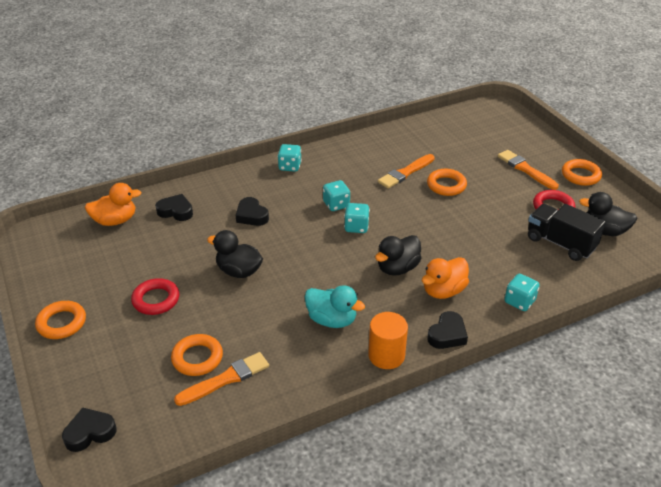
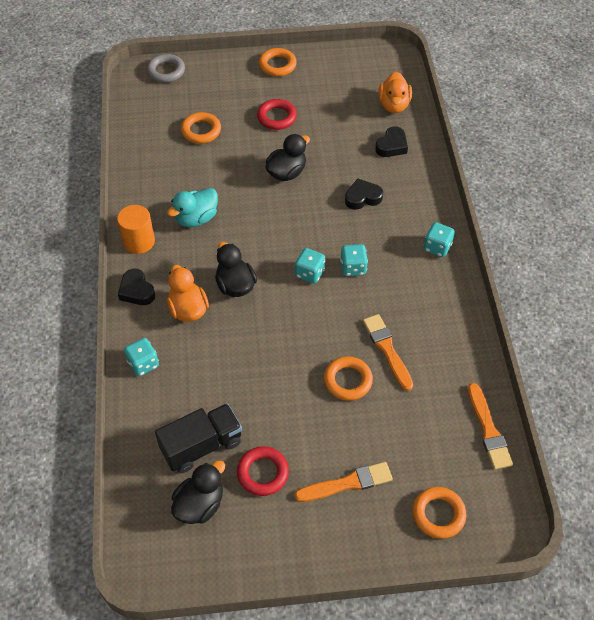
camera: 110 degrees right, 15 degrees up
black heart [62,408,117,452] -> grey ring [147,54,185,83]
orange brush [174,352,269,406] -> orange brush moved to [468,383,513,470]
orange ring [562,159,602,186] -> orange ring moved to [412,487,466,539]

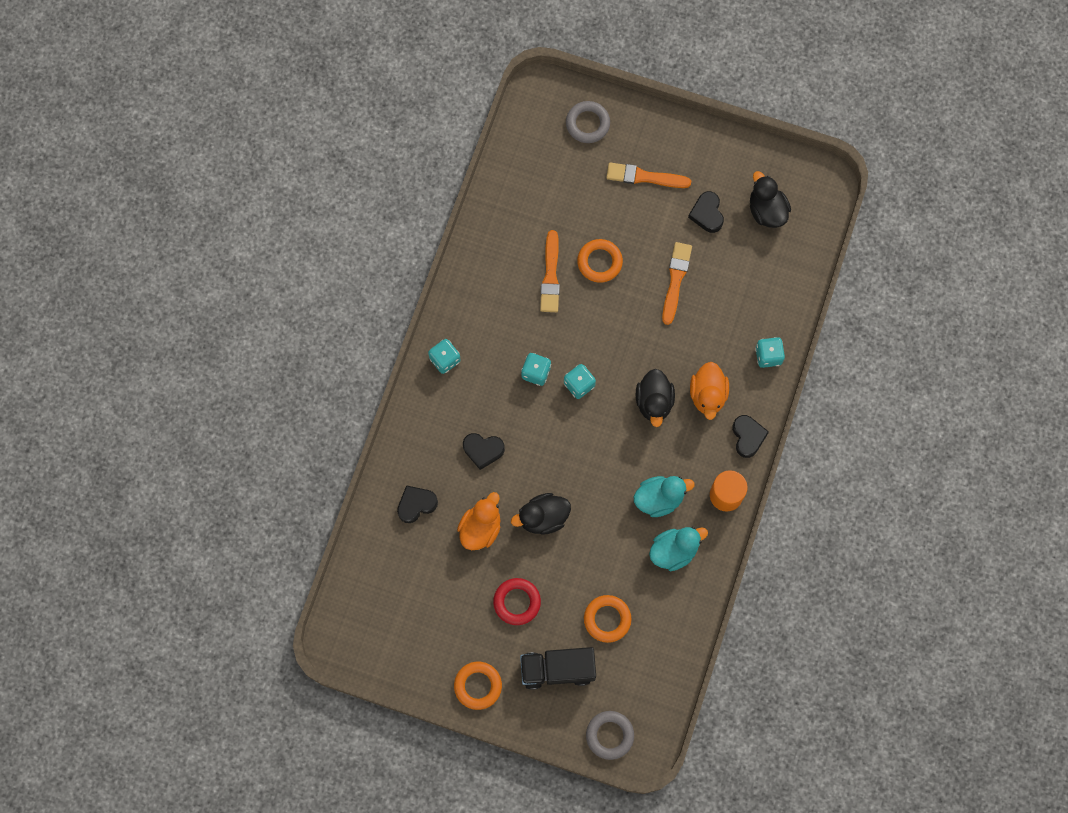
camera: 155 degrees left, 20 degrees up
black truck [155,403,242,473] -> black truck moved to [520,647,596,690]
black duck [171,460,225,524] -> black duck turned 90 degrees clockwise [750,171,791,228]
red ring [237,446,289,496] -> black heart [688,191,724,233]
orange duck [378,72,412,113] -> orange duck moved to [457,492,500,550]
orange ring [412,487,466,539] -> grey ring [566,101,610,143]
orange brush [468,383,513,470] -> orange brush moved to [662,242,692,325]
none -> turquoise duck [649,527,708,571]

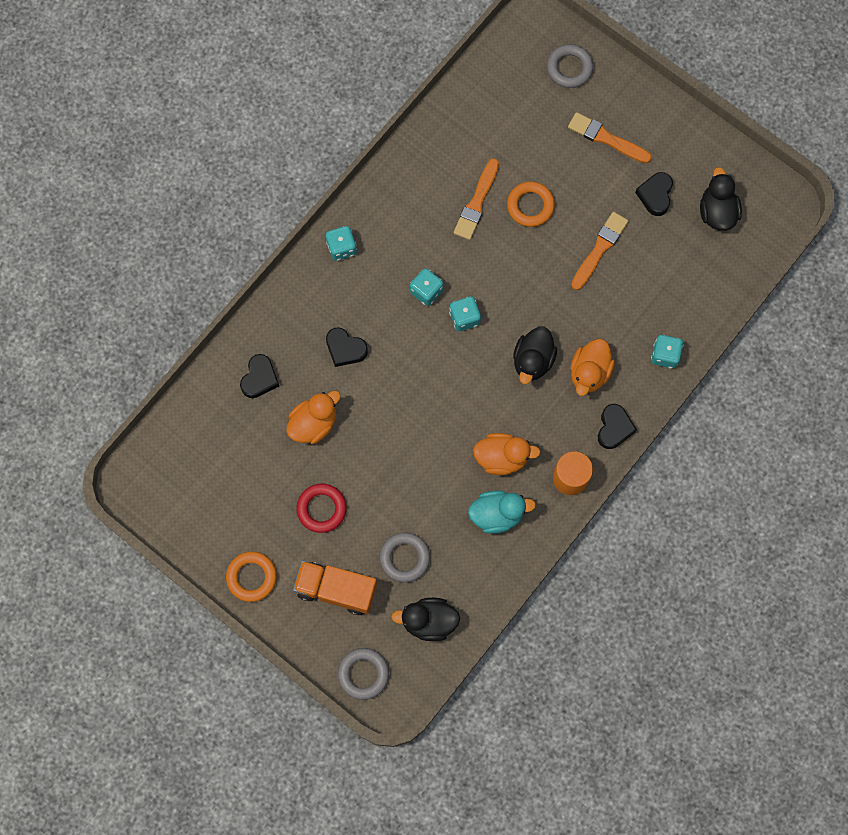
camera: 20 degrees right, 0 degrees up
black heart [397,485,438,523] -> black heart turned 120 degrees clockwise [240,354,279,398]
black duck [511,493,571,535] -> black duck moved to [391,598,460,641]
black truck [520,647,596,690] -> orange truck [293,561,377,615]
orange ring [584,595,631,643] -> grey ring [380,532,430,583]
turquoise duck [634,476,695,517] -> orange duck [473,433,541,475]

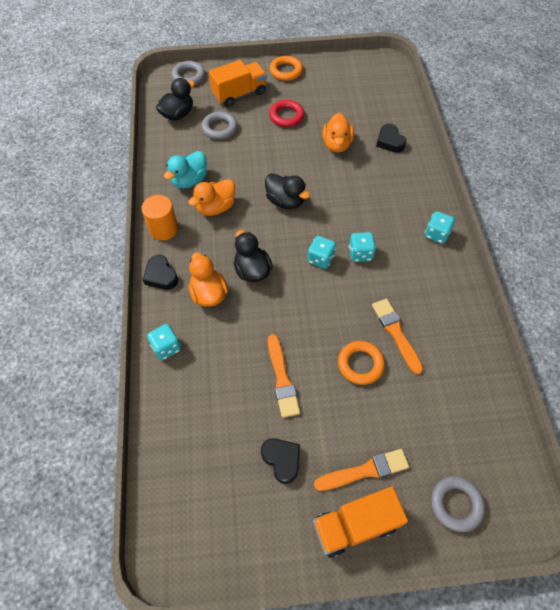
camera: 135 degrees right, 15 degrees down
black heart [326,327,368,367] -> none
black duck [700,167,742,231] -> black duck moved to [265,173,310,209]
none -> orange truck [313,487,408,558]

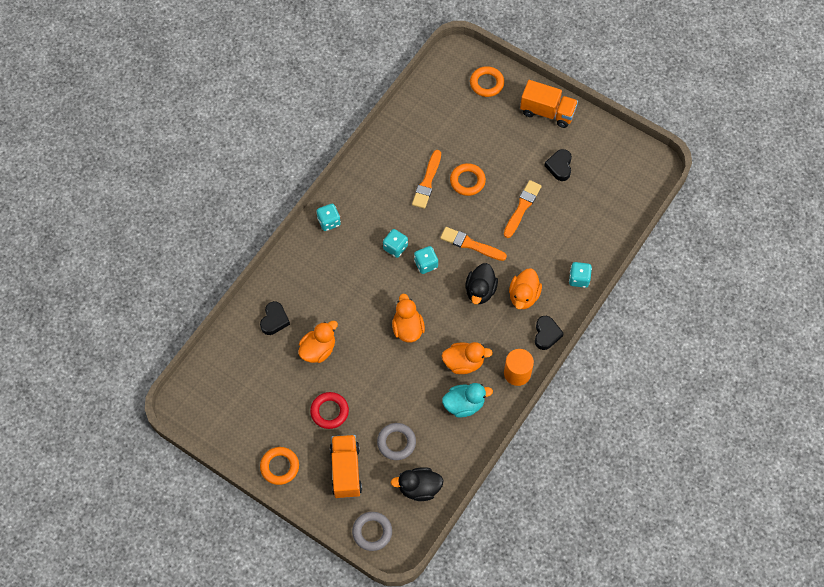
camera: 140 degrees left, 5 degrees up
orange truck [209,60,267,107] -> orange truck turned 75 degrees clockwise [330,435,362,498]
black duck [265,173,310,209] -> orange duck [392,294,425,343]
orange brush [314,449,409,491] -> orange brush moved to [440,227,507,261]
grey ring [431,476,485,532] -> orange ring [470,66,504,97]

